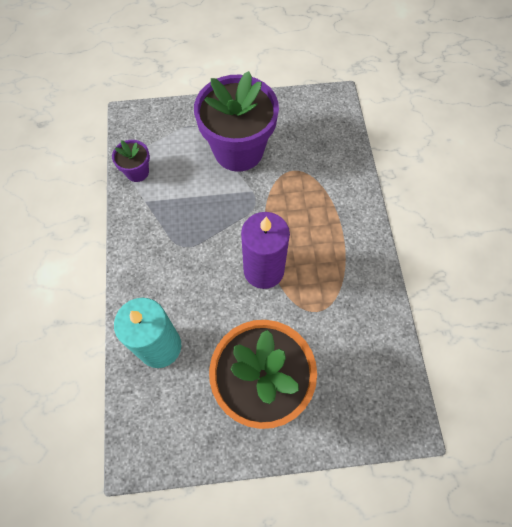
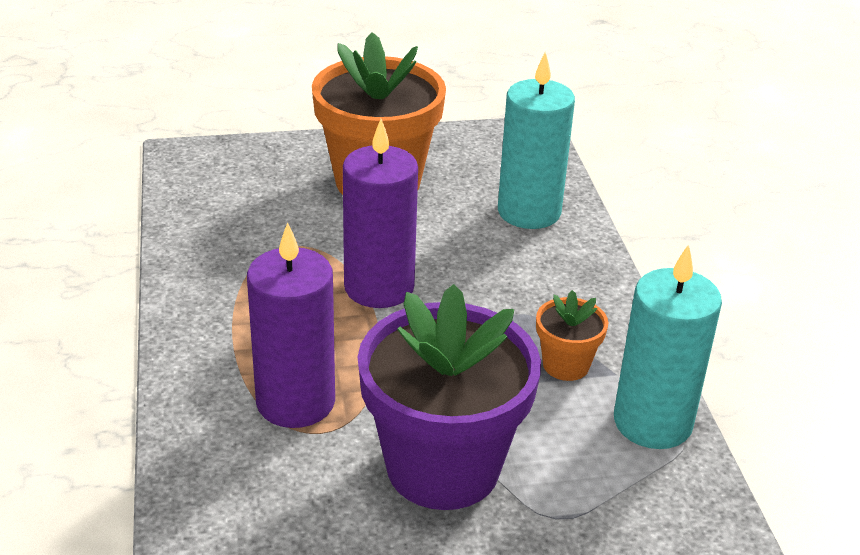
camera: 175 degrees right, 30 degrees down
purple flower pot [112,140,150,182] -> turquoise candle [614,244,722,449]
none -> purple candle [247,222,335,428]
none -> orange flower pot [536,290,608,381]

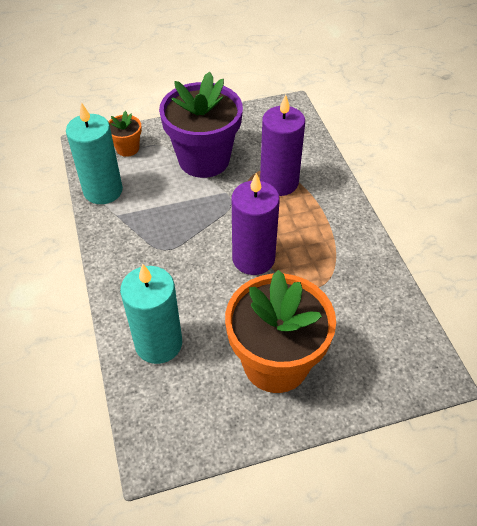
camera: 175 degrees right, 15 degrees up
orange flower pot [536,290,608,381] -> orange flower pot moved to [108,111,142,157]

